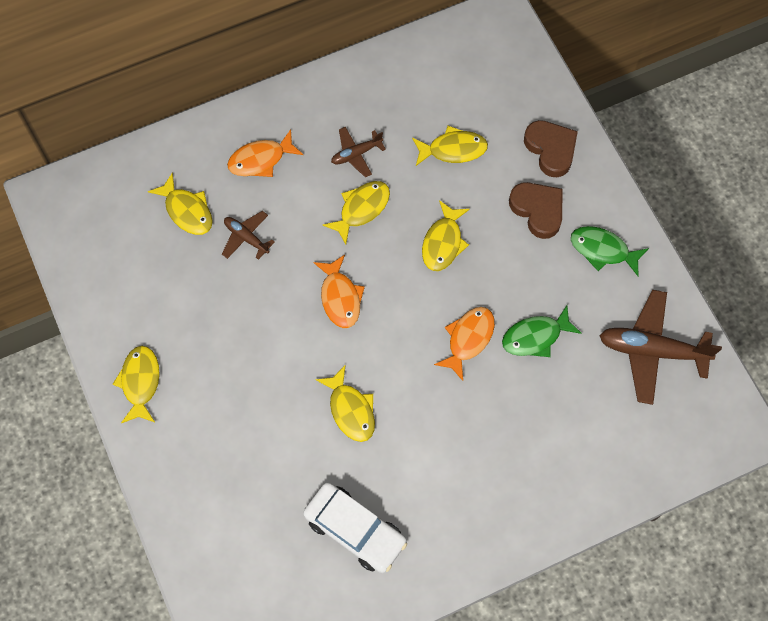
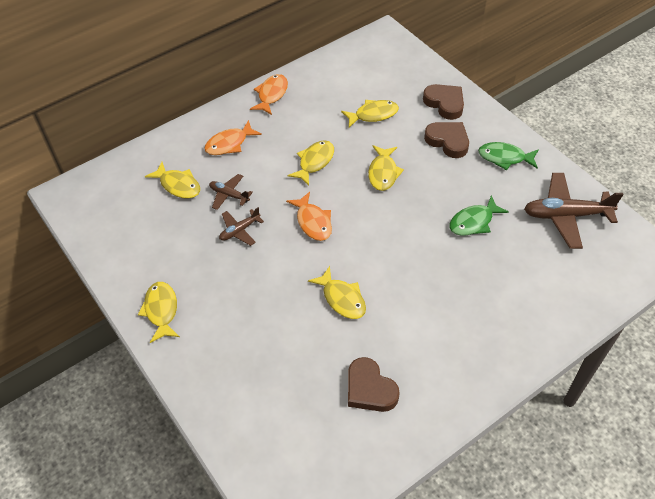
camera: 10 degrees left, 15 degrees down
white car [303,482,407,573] -> brown heart [348,357,400,412]
brown plane [331,127,386,177] -> brown plane moved to [219,207,264,246]
orange fish [434,307,495,381] -> orange fish moved to [250,74,288,115]

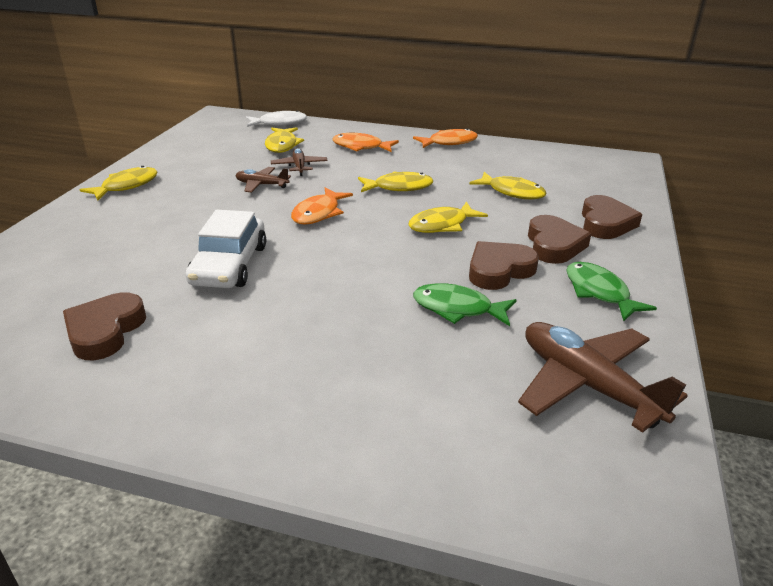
camera: 50 degrees right, 20 degrees down
yellow fish [308,266,366,319] -> white car [186,210,266,288]
none -> white fish [246,110,307,127]
none -> brown heart [469,241,539,290]

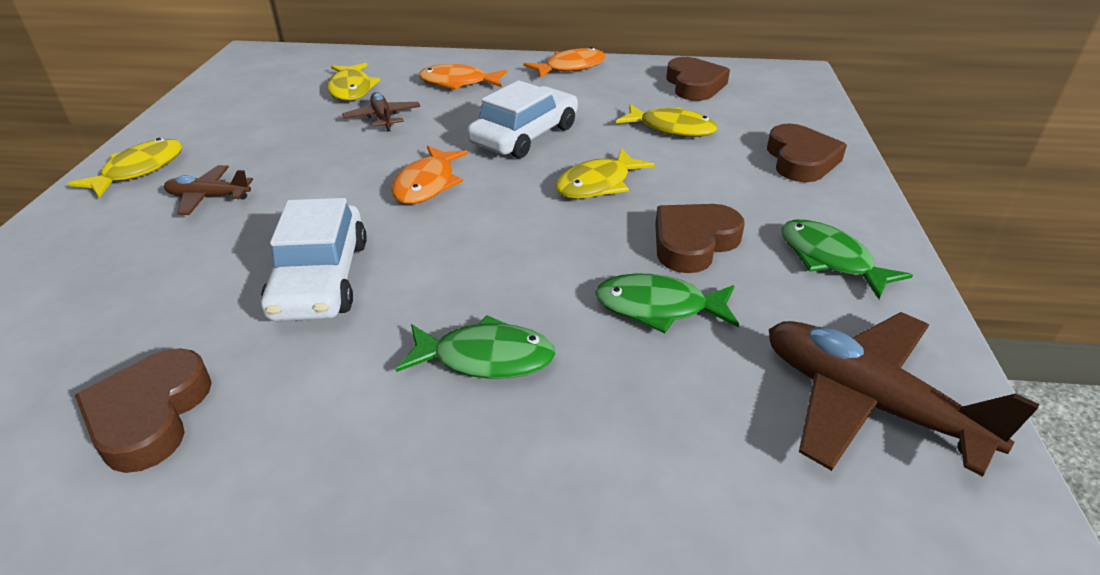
camera: 10 degrees left, 5 degrees up
brown plane [235,167,291,193] -> brown plane moved to [164,165,253,215]
white fish [246,110,307,127] -> none
yellow fish [358,172,433,192] -> white car [467,80,578,158]
brown heart [528,215,591,264] -> brown heart moved to [666,57,730,101]
none -> green fish [396,315,556,379]

